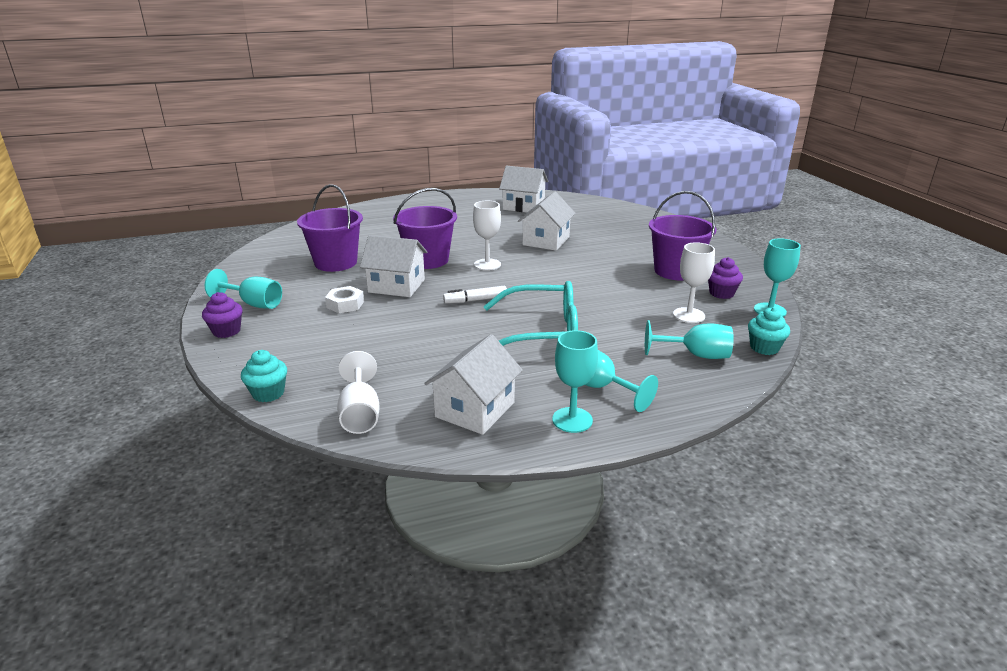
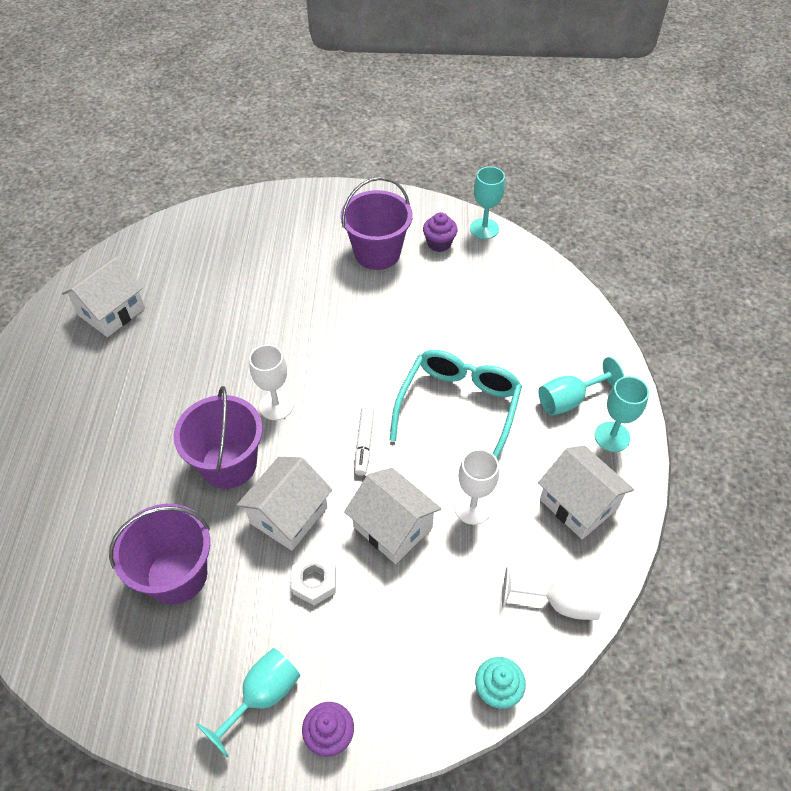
camera: 70 degrees left, 25 degrees up
white house [518,191,576,251] -> white house moved to [344,468,441,564]
turquoise goblet [645,320,734,359] -> none
white goblet [673,242,715,323] -> white goblet moved to [454,449,499,525]
turquoise cupcake [748,307,790,355] -> none

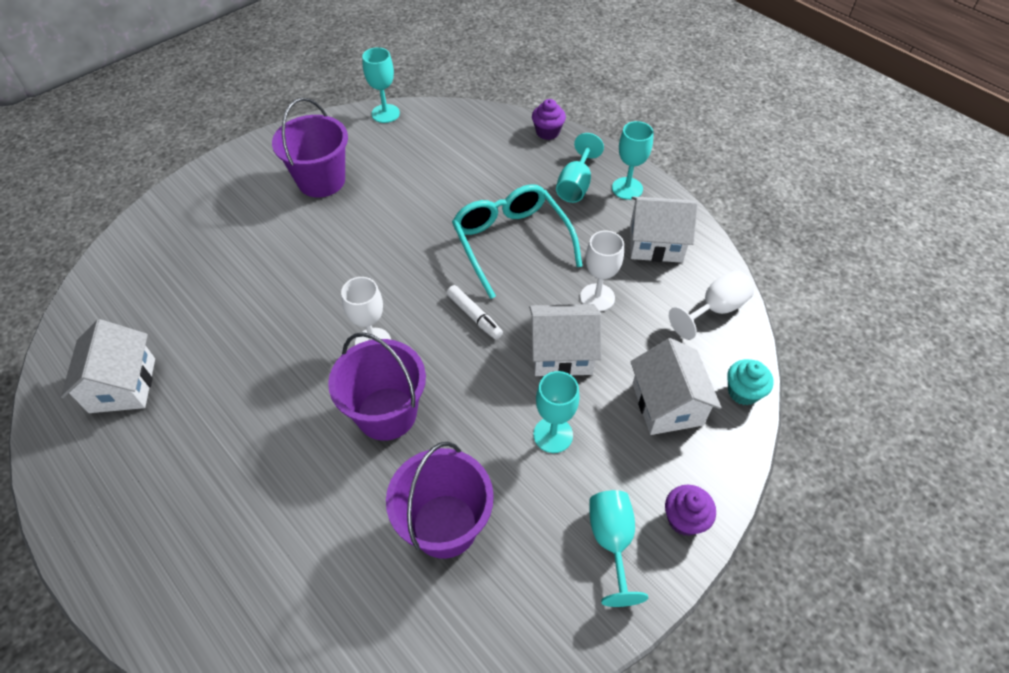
camera: 45 degrees left, 0 degrees up
white house [236,457,332,551] -> white house moved to [630,338,722,435]
white nut [291,553,336,605] -> turquoise goblet [533,371,580,453]
purple cupcake [423,212,457,252] -> purple cupcake moved to [532,99,566,140]

